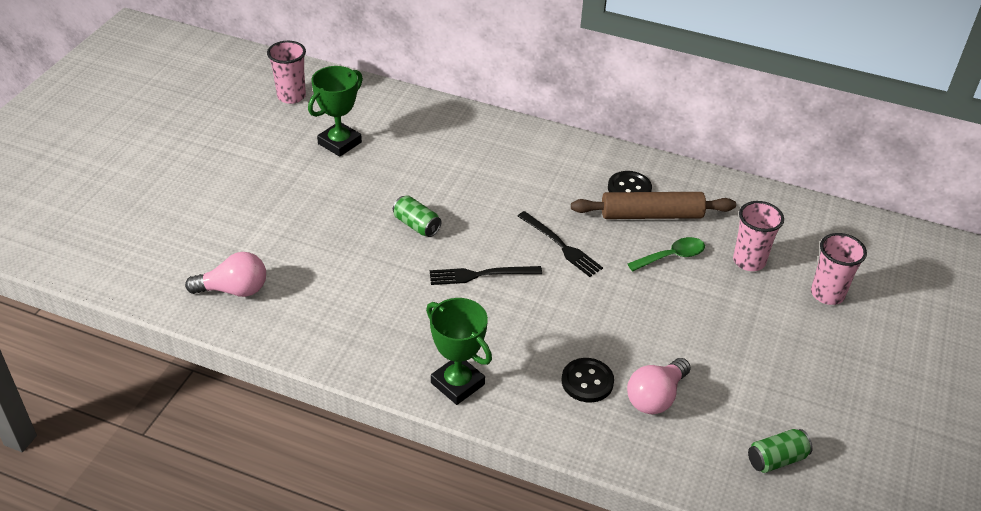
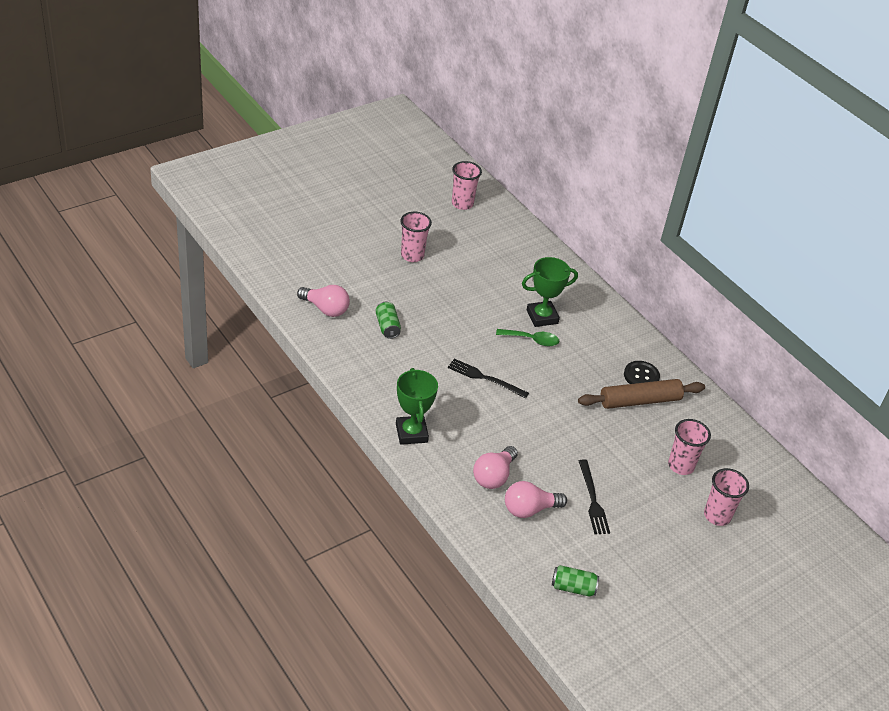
camera: 30 degrees right, 0 degrees up
green trophy [308,66,363,157] -> green trophy moved to [522,257,578,327]
green can [393,195,441,237] -> green can moved to [375,302,401,339]
black fork [518,211,603,277] -> black fork moved to [579,459,610,534]
black button [562,358,614,402] -> pink light bulb [473,446,518,489]
brown rolling pin [571,192,736,219] -> brown rolling pin turned 45 degrees counterclockwise [578,379,705,409]
green spoon [627,237,705,271] -> green spoon moved to [496,329,559,346]
none -> pink cup [400,212,432,262]

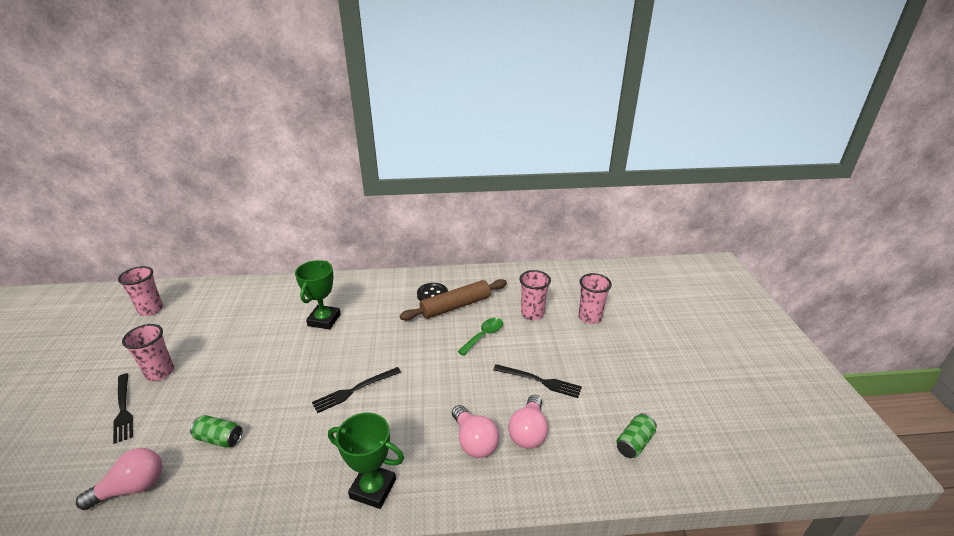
camera: 55 degrees left, 10 degrees down
green spoon [496,329,559,346] -> green spoon moved to [457,318,503,356]
brown rolling pin [578,379,705,409] -> brown rolling pin turned 45 degrees clockwise [400,279,507,320]
none -> black fork [113,373,133,444]

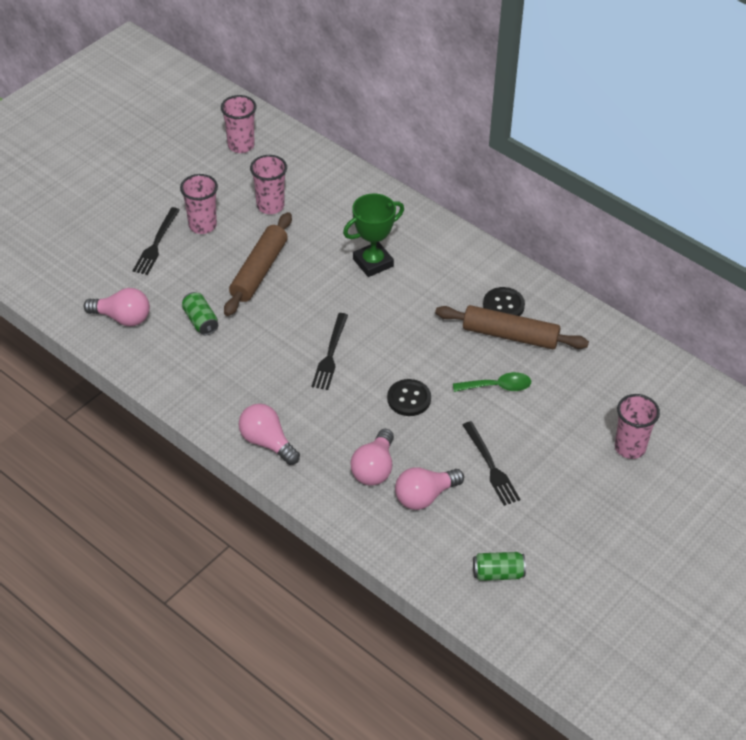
camera: 45 degrees right, 15 degrees up
black fork [312,367,401,413] -> black fork turned 90 degrees counterclockwise [311,313,348,390]
green trophy [328,413,404,509] -> pink light bulb [238,404,300,465]
pink cup [519,270,551,320] -> pink cup moved to [250,155,287,214]
none -> brown rolling pin [224,212,292,316]
none -> black button [387,379,431,416]

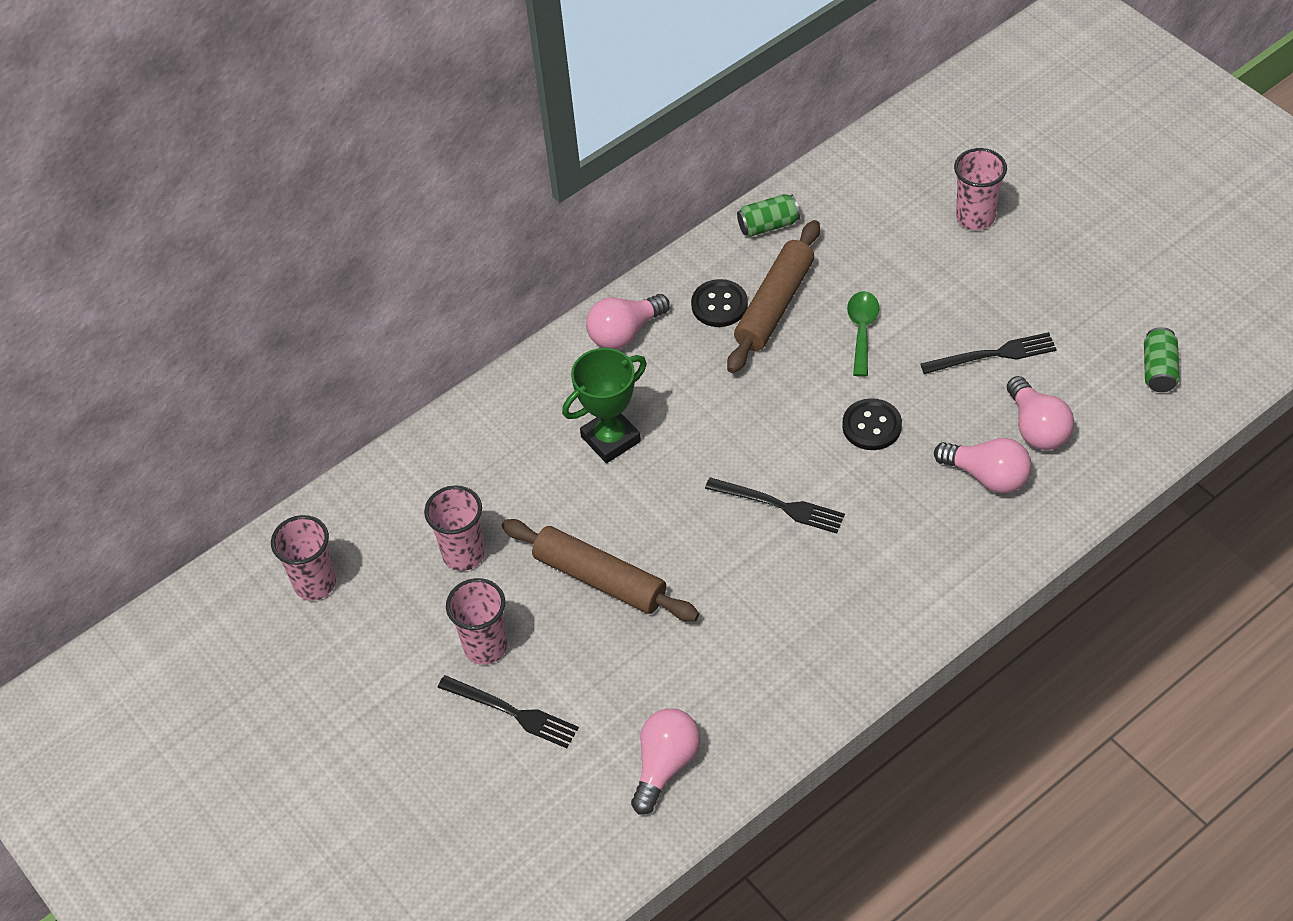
camera: 75 degrees left, 5 degrees up
green can [182,292,218,335] -> green can moved to [737,194,800,237]
pink light bulb [238,404,300,465] -> pink light bulb moved to [586,294,670,349]
green trophy [343,194,404,277] -> green trophy turned 75 degrees clockwise [562,348,647,463]

